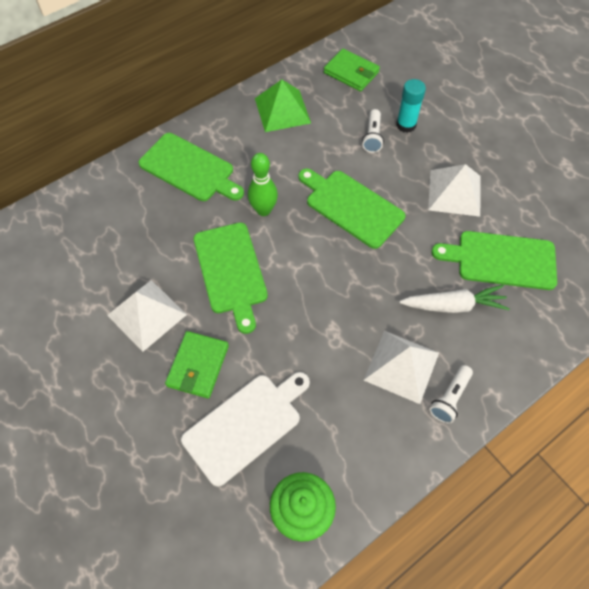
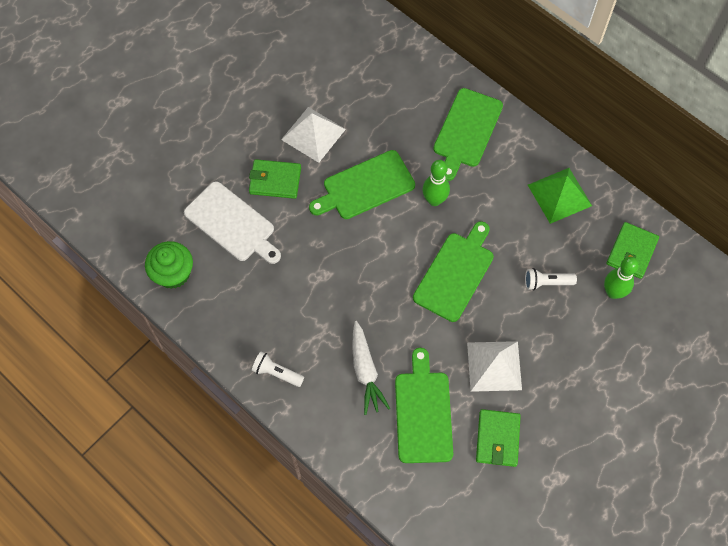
camera: 80 degrees right, 5 degrees up
white pyramid [364,331,439,404] -> none
turquoise glue stick [396,79,426,133] -> none
none -> green wallet [476,409,521,467]
none -> green bowling pin [604,257,639,299]

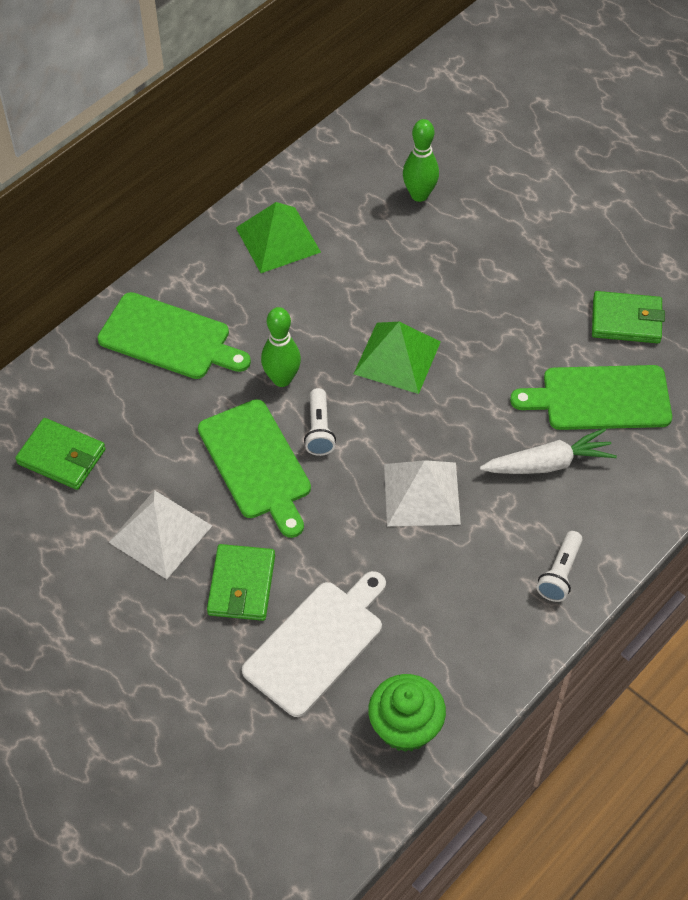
camera: 90 degrees left, 10 degrees down
green cutting board [413,221,494,322] -> green pyramid [354,322,441,394]
white pyramid [467,341,522,392] -> white pyramid moved to [384,460,461,526]
white flashlight [525,268,577,290] -> white flashlight moved to [304,388,336,456]
green wallet [606,222,659,279] -> green wallet moved to [15,418,106,490]

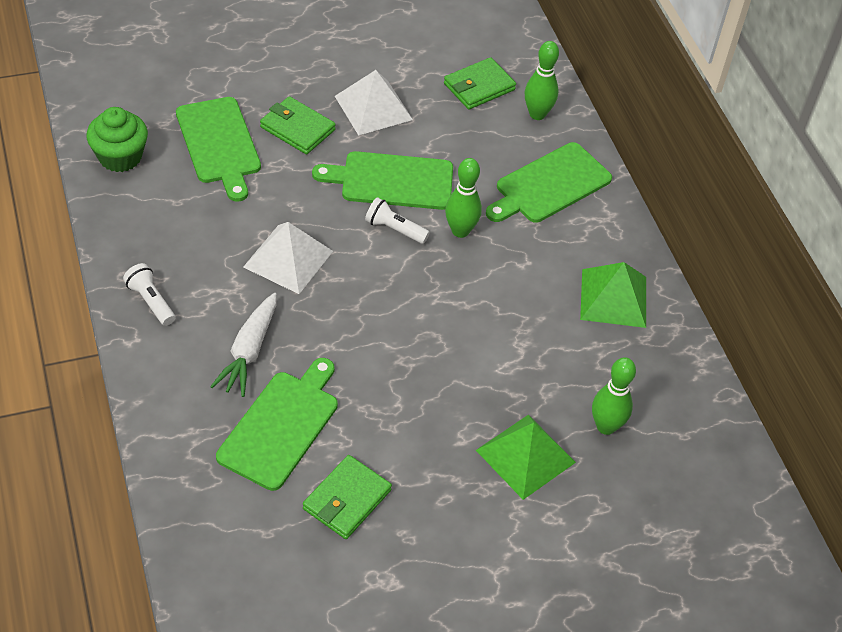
camera: 115 degrees right, 5 degrees down
white cutting board [242,571,386,717] -> green cutting board [176,97,261,202]
green pyramid [354,322,441,394] -> green pyramid moved to [476,415,576,500]
none -> green bowling pin [525,41,559,120]

